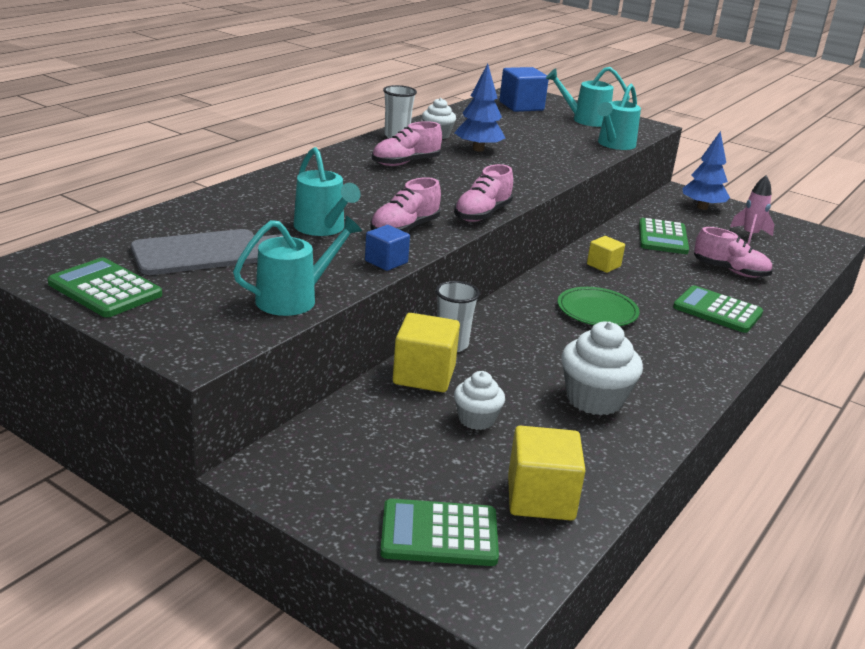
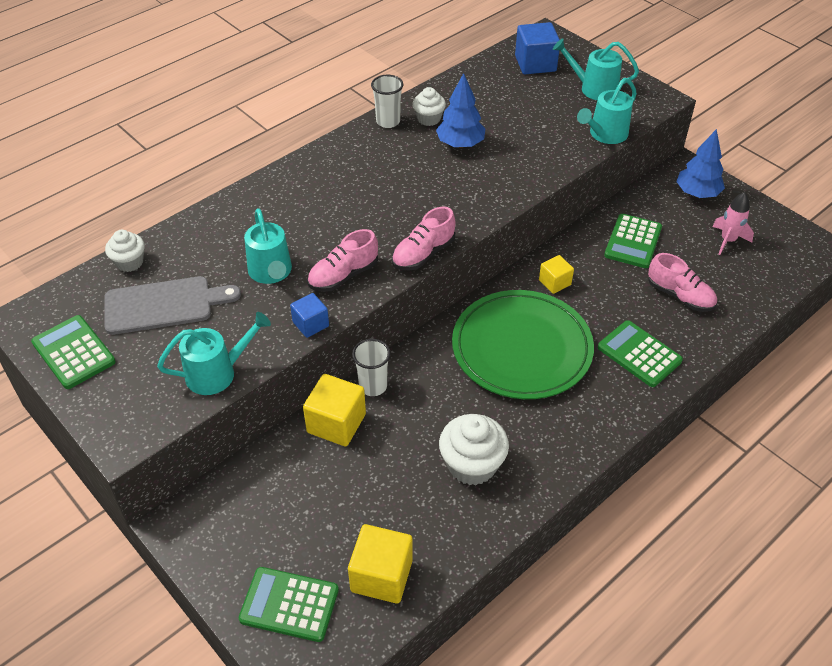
camera: 15 degrees right, 20 degrees up
pink shoe [372,121,442,166] -> none
white cupcake [454,371,505,430] -> white cupcake moved to [105,230,145,272]
green plate [558,287,640,326] -> green plate [452,290,594,399], size x1.90

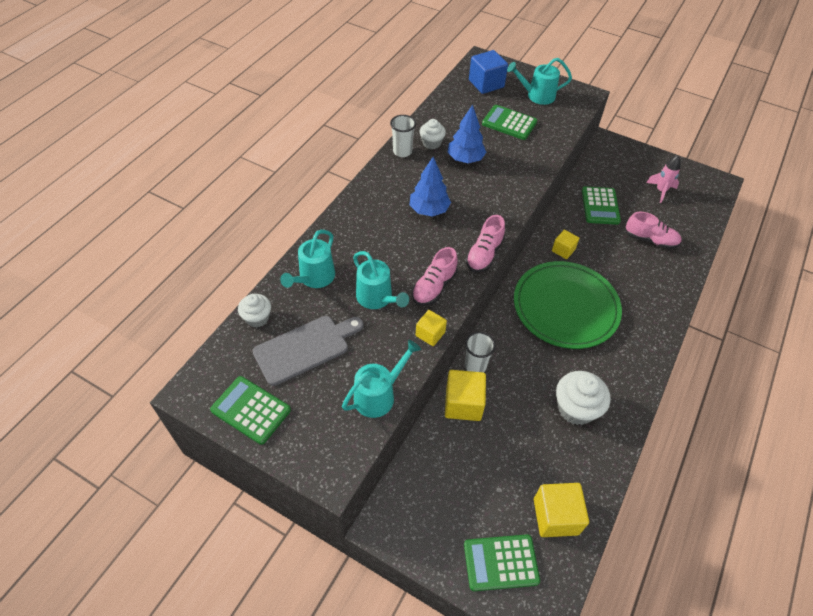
camera: 20 degrees left, 5 degrees up
blue cube [290,293,329,338] -> yellow cube [416,310,447,346]
turquoise watering can [577,78,637,144] -> turquoise watering can moved to [280,230,335,288]
green calculator [598,320,683,387] -> green calculator moved to [482,105,537,140]
blue tree [676,129,725,198] -> blue tree moved to [410,157,451,217]

